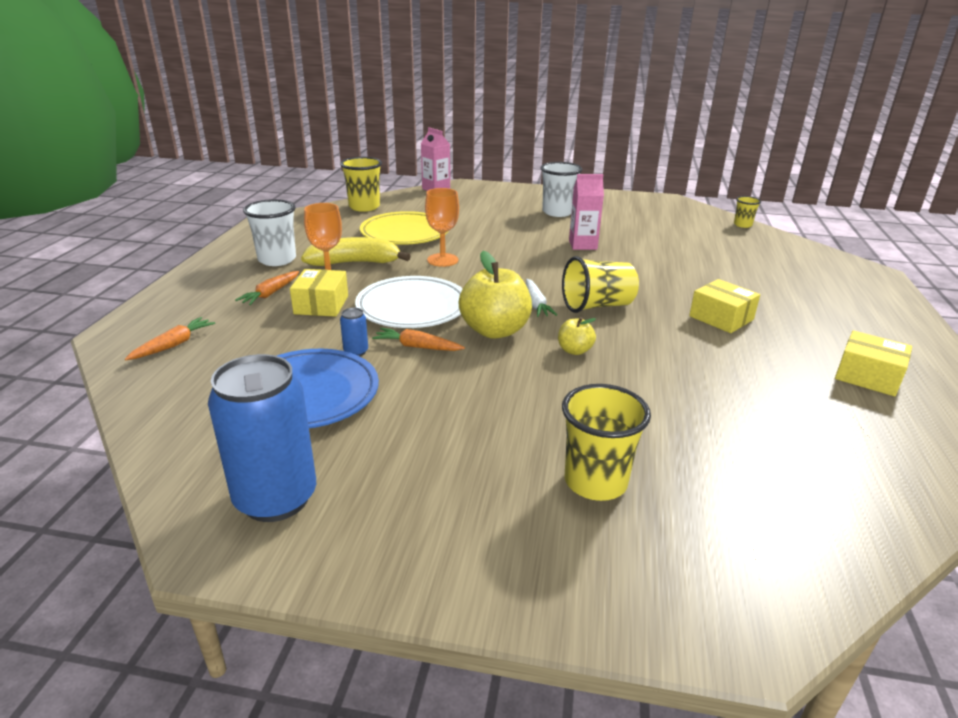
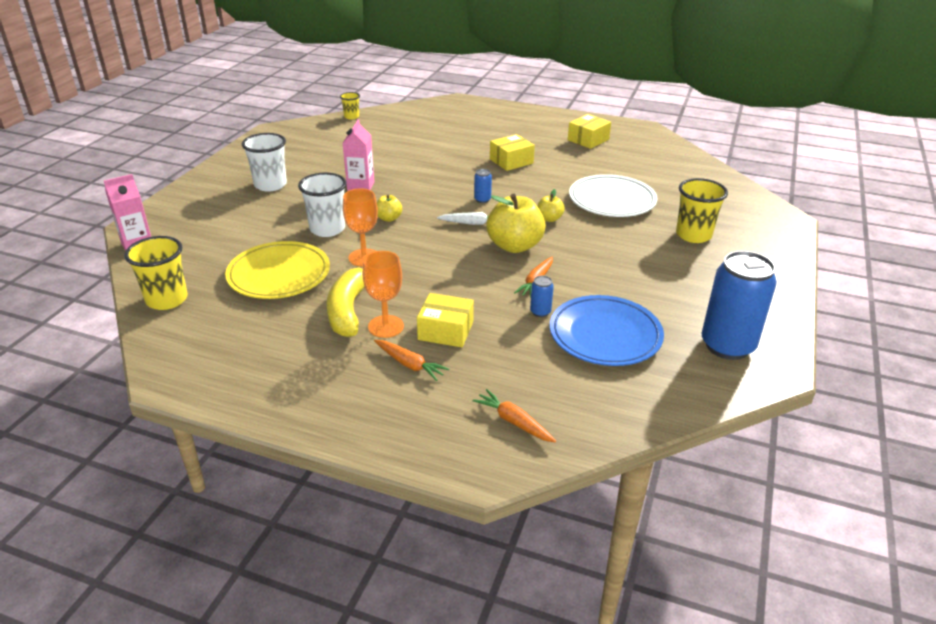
camera: 80 degrees left, 5 degrees up
white cup [243,199,296,266] -> white cup moved to [298,172,346,237]
white plate [355,276,463,328] -> white plate moved to [569,174,657,217]
yellow cup [562,256,639,313] -> blue can [474,169,492,203]
none -> yellow apple [377,195,402,222]

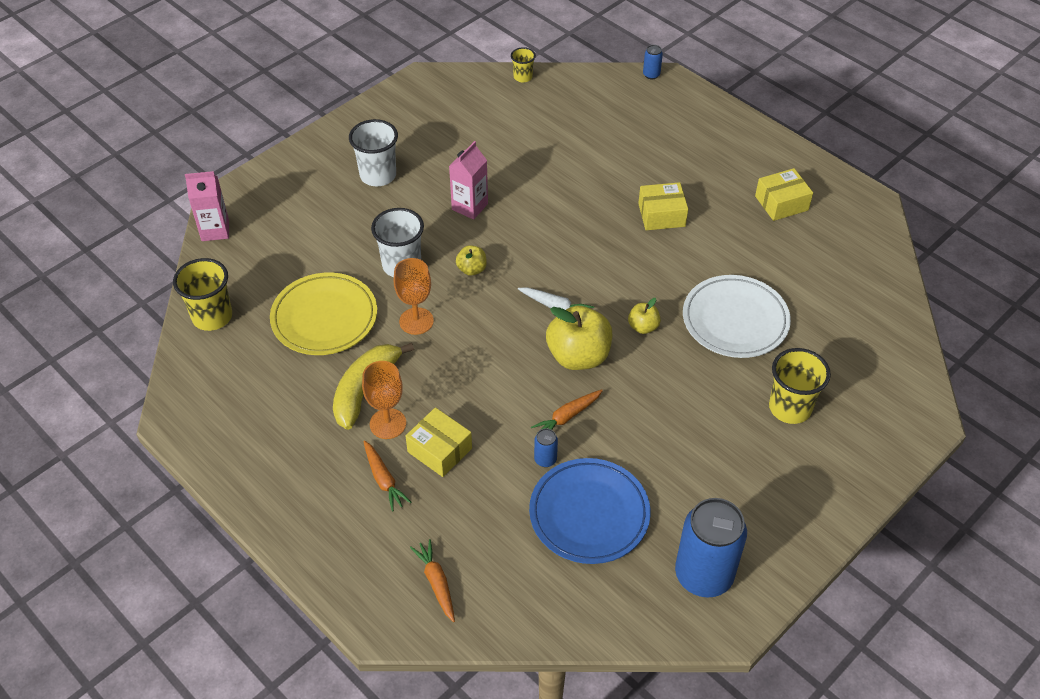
camera: 25 degrees right, 15 degrees up
blue can [474,169,492,203] -> blue can moved to [643,45,663,79]

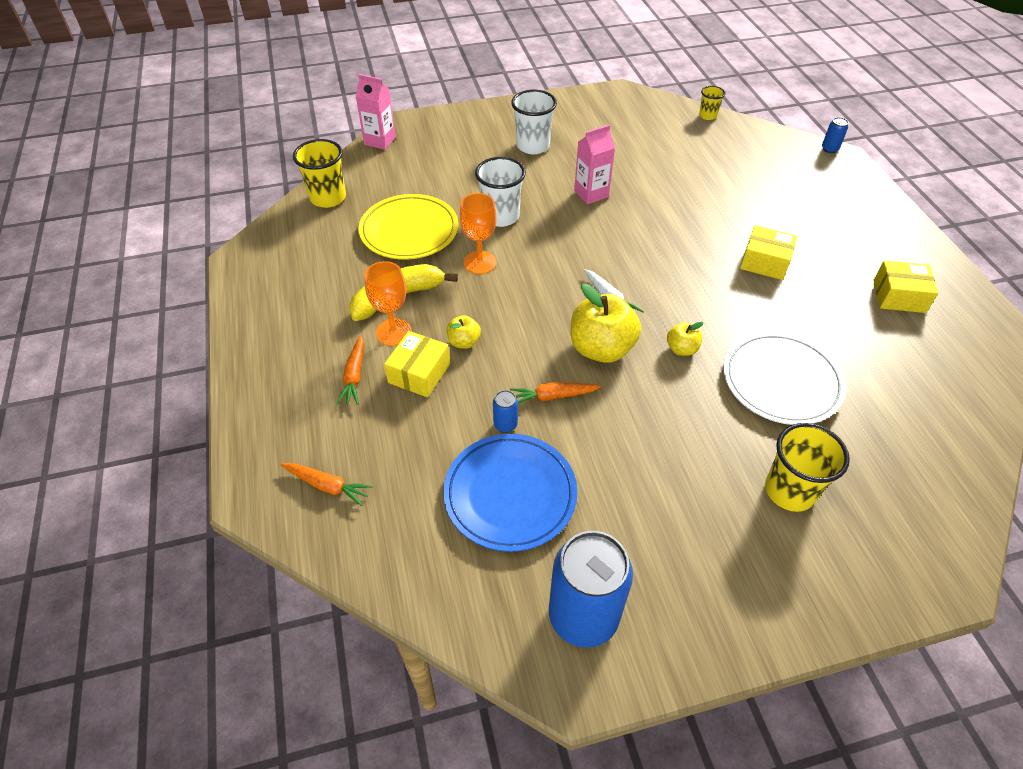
camera: 30 degrees right, 0 degrees up
yellow box [406,408,472,477] -> yellow box turned 45 degrees clockwise [384,331,450,397]
orange carrot [410,539,455,622] -> orange carrot turned 105 degrees clockwise [280,463,373,506]
yellow apple [456,245,487,276] -> yellow apple moved to [447,315,481,349]

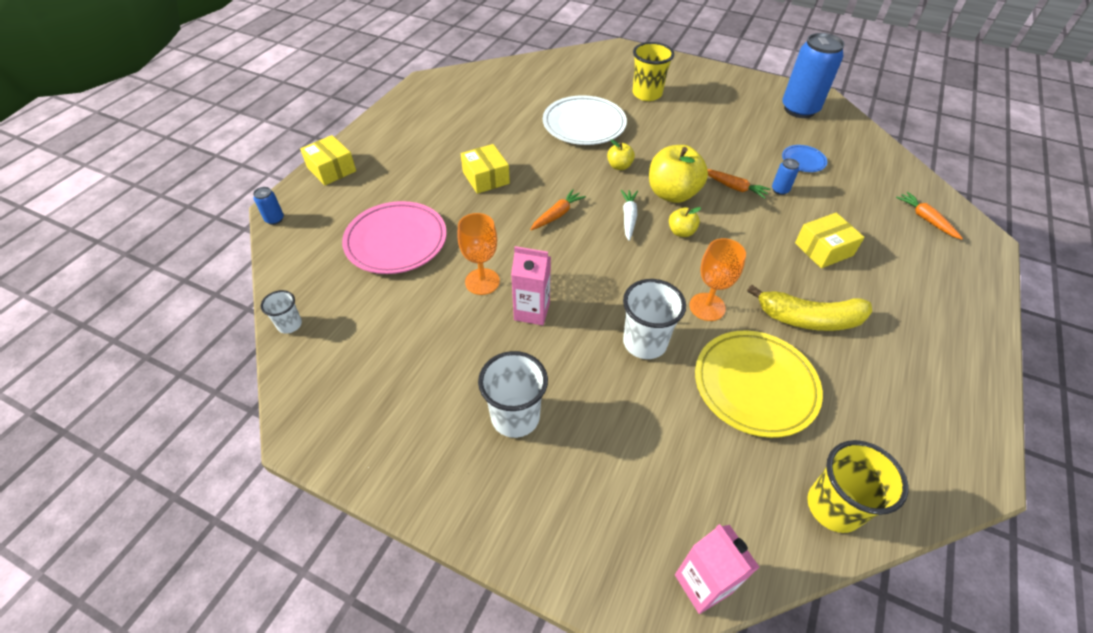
camera: 140 degrees left, 0 degrees up
orange carrot [337,335,364,405] -> orange carrot moved to [530,189,586,230]
orange goblet [364,261,412,346] -> orange goblet moved to [458,213,500,295]
blue plate [443,434,578,552] -> blue plate [782,145,827,172], size x0.49
yellow apple [447,315,481,349] -> yellow apple moved to [669,207,701,237]
yellow cup [699,86,725,120] -> white cup [260,290,302,334]
yellow box [874,260,938,313] -> yellow box moved to [300,135,356,185]
none -> pink plate [342,201,447,274]

